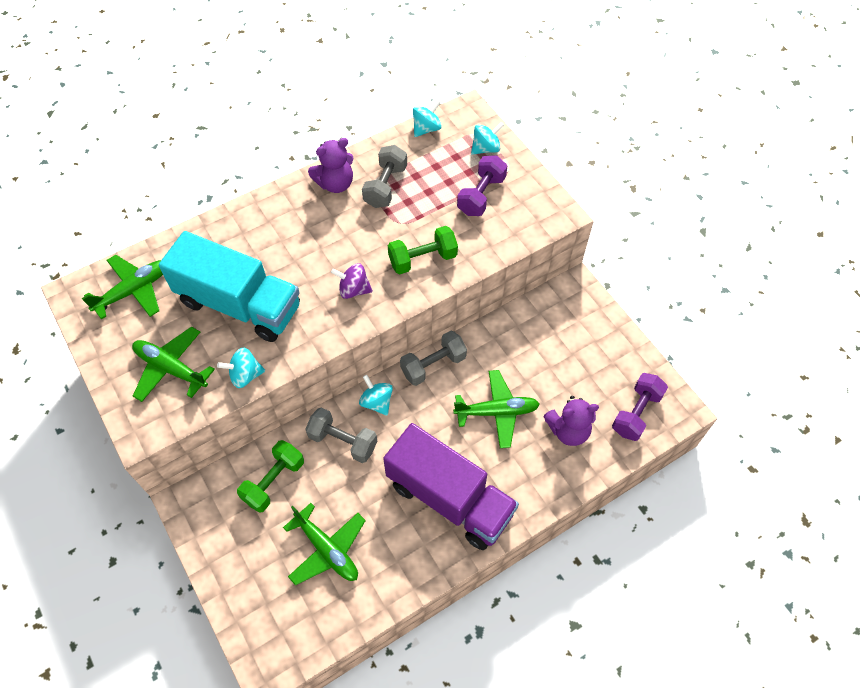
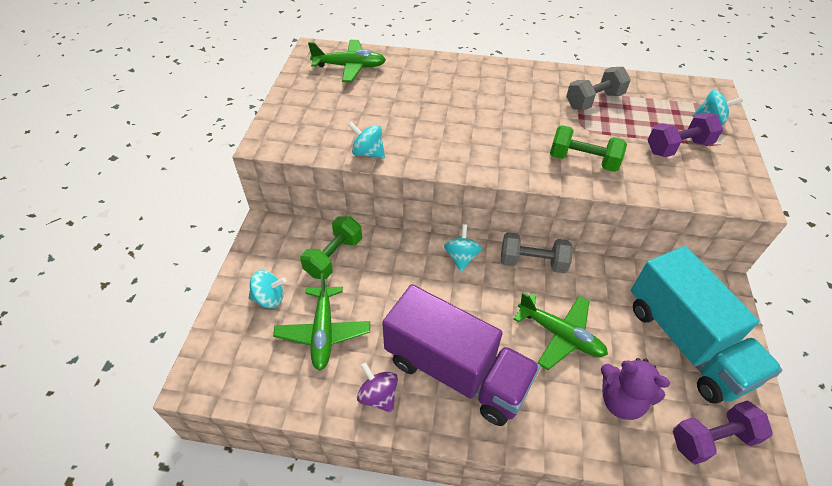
camera: 40 degrees right, 10 degrees down
green plane [132,327,215,402] -> none
turquoise truck [159,231,300,342] -> turquoise truck moved to [631,246,782,404]
green dumbbell [237,440,304,513] -> green dumbbell turned 45 degrees counterclockwise [300,216,362,279]
grey dumbbell [305,407,377,463] -> none
purple teddy bear [308,138,353,193] -> none
purple spinning top [331,263,373,299] -> purple spinning top moved to [357,362,398,413]
purple truck [383,423,519,550] -> purple truck turned 45 degrees counterclockwise [382,284,540,426]
turquoise spinning top [413,100,442,137] -> turquoise spinning top moved to [249,270,286,308]

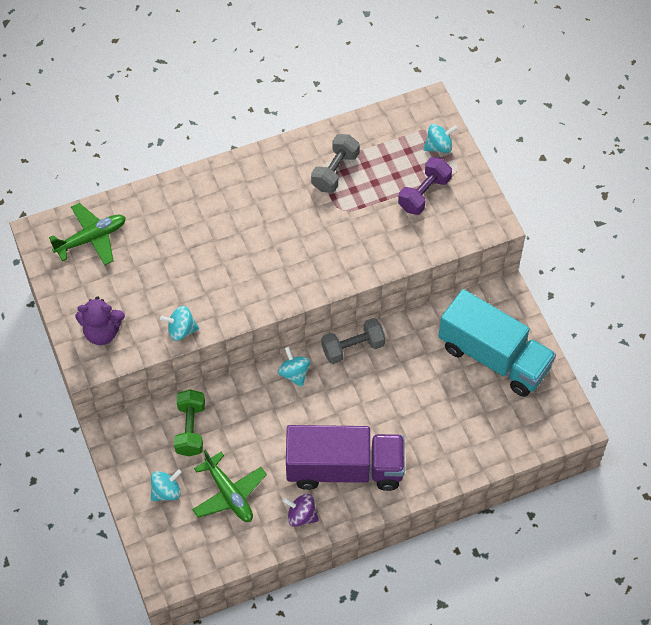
camera: 30 degrees left, 10 degrees up
green plane [514,292,608,370] -> none
green dumbbell [550,125,627,172] -> none
purple teddy bear [601,358,670,420] -> purple teddy bear moved to [76,296,125,345]
purple dumbbell [673,401,773,465] -> none

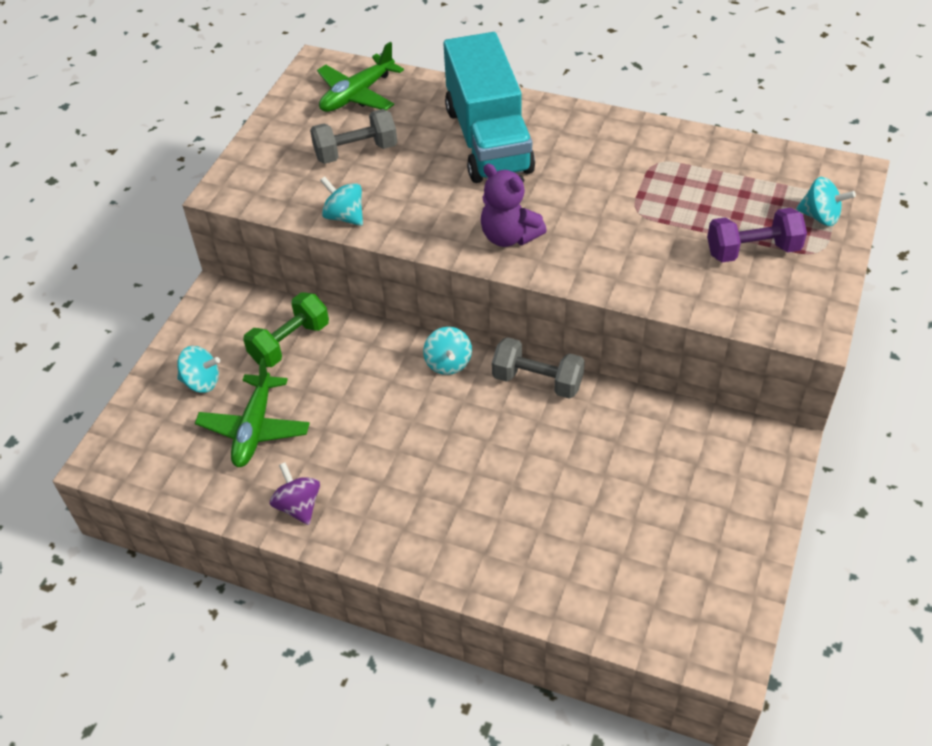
camera: 45 degrees right, 10 degrees down
green plane [49,203,126,265] -> green plane turned 120 degrees clockwise [317,42,404,112]
purple teddy bear [76,296,125,345] -> purple teddy bear moved to [481,164,547,247]
turquoise spinning top [278,347,310,387] -> turquoise spinning top turned 150 degrees clockwise [423,327,472,375]
purple truck [286,425,405,491] -> none
grey dumbbell [311,134,360,193] -> grey dumbbell moved to [310,109,397,164]
turquoise truck [439,289,556,397] -> turquoise truck moved to [444,32,535,183]

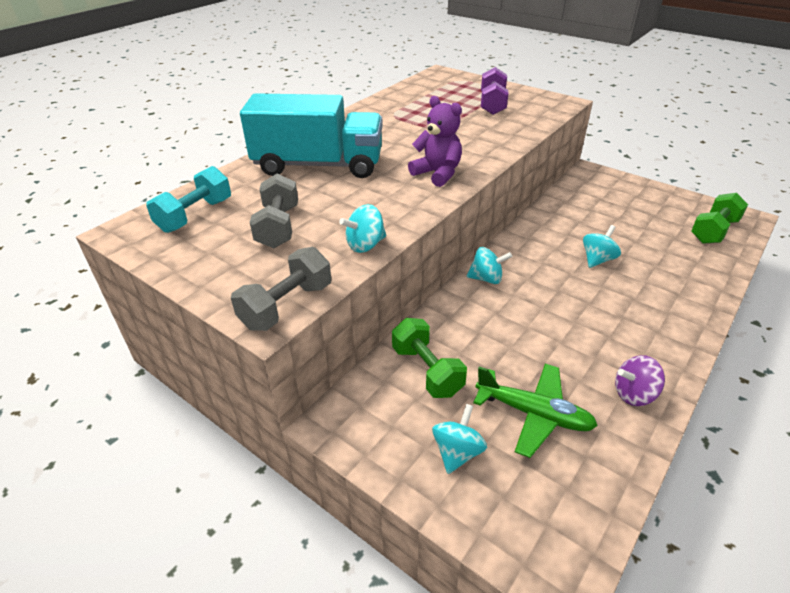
camera: 75 degrees left, 10 degrees down
green plane [317,42,404,112] -> turquoise dumbbell [146,166,231,233]
purple teddy bear [481,164,547,247] -> purple teddy bear turned 105 degrees counterclockwise [408,96,462,187]
grey dumbbell [492,337,585,399] -> grey dumbbell moved to [231,247,331,331]
turquoise spinning top [796,177,856,226] -> turquoise spinning top moved to [583,225,621,268]
none -> green dumbbell [691,193,748,244]

